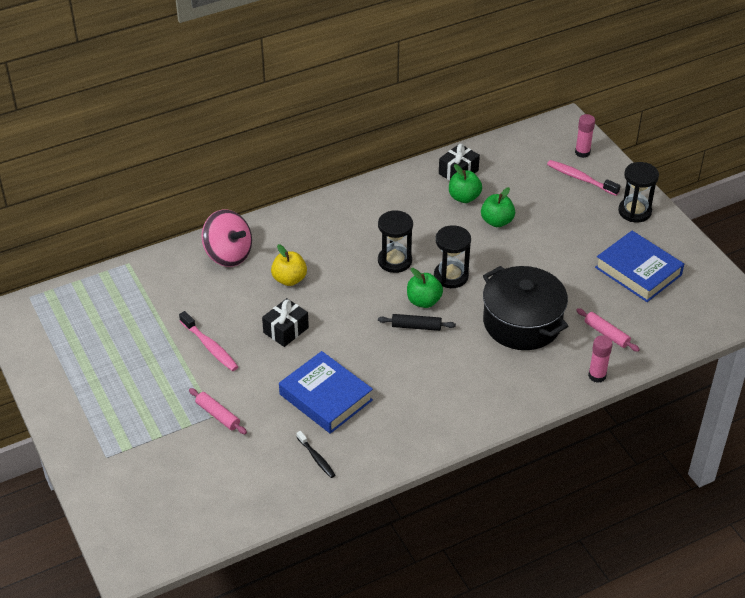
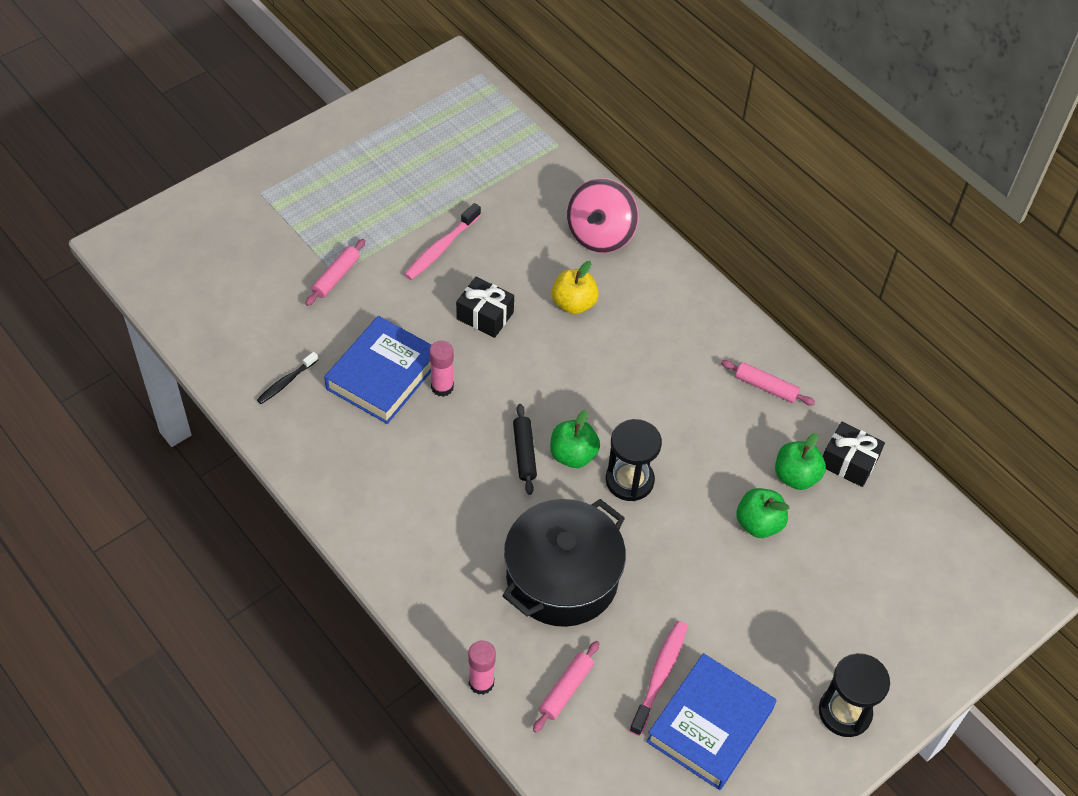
camera: 75 degrees right, 10 degrees up
black hourglass [378,210,413,273] -> none
pink toothbrush [547,160,620,196] -> pink toothbrush moved to [629,621,688,736]
pink glue stick [575,114,595,158] -> pink glue stick moved to [429,341,454,397]
none -> pink rolling pin [721,360,815,405]

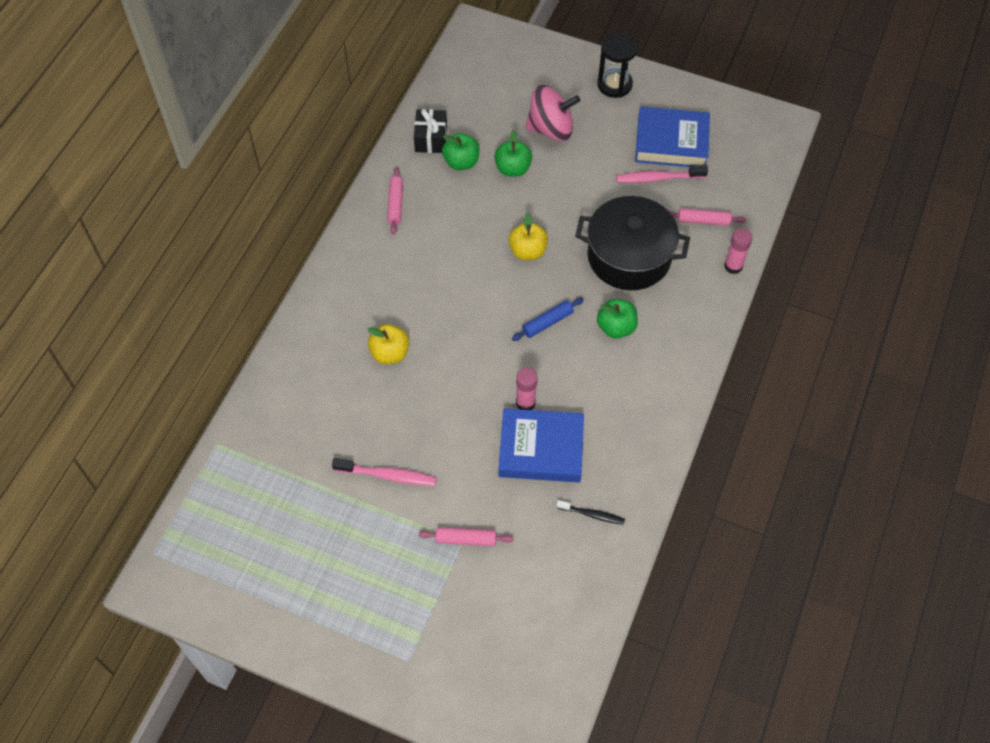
camera: 115 degrees left, 5 degrees up
black gift [456,277,514,338] -> none
black rolling pin [513,404,537,495] -> blue rolling pin [512,297,584,341]
green apple [550,410,600,468] -> green apple moved to [597,299,638,339]
pink spinning top [567,178,639,253] -> pink spinning top moved to [525,85,580,141]
black hourglass [606,419,662,501] -> yellow apple [508,213,548,260]

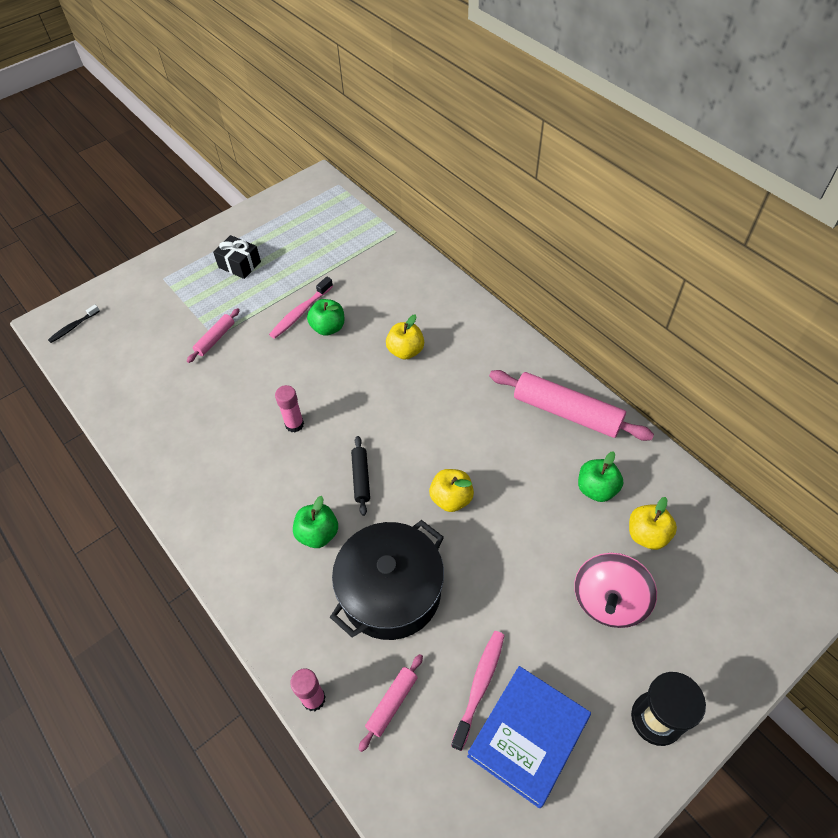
camera: 120 degrees right, 5 degrees down
pink rolling pin [387,167,403,234] -> pink rolling pin [489,370,654,441], size x1.99
black gift [414,109,447,153] -> black gift moved to [213,235,261,279]
green apple [494,130,532,177] -> green apple moved to [307,299,345,336]
blue book [498,408,584,482] -> none
blue rolling pin [512,297,584,341] -> black rolling pin [351,436,370,516]
black toothbrush [556,500,625,525] -> black toothbrush moved to [48,305,100,343]
none -> yellow apple [629,497,677,550]

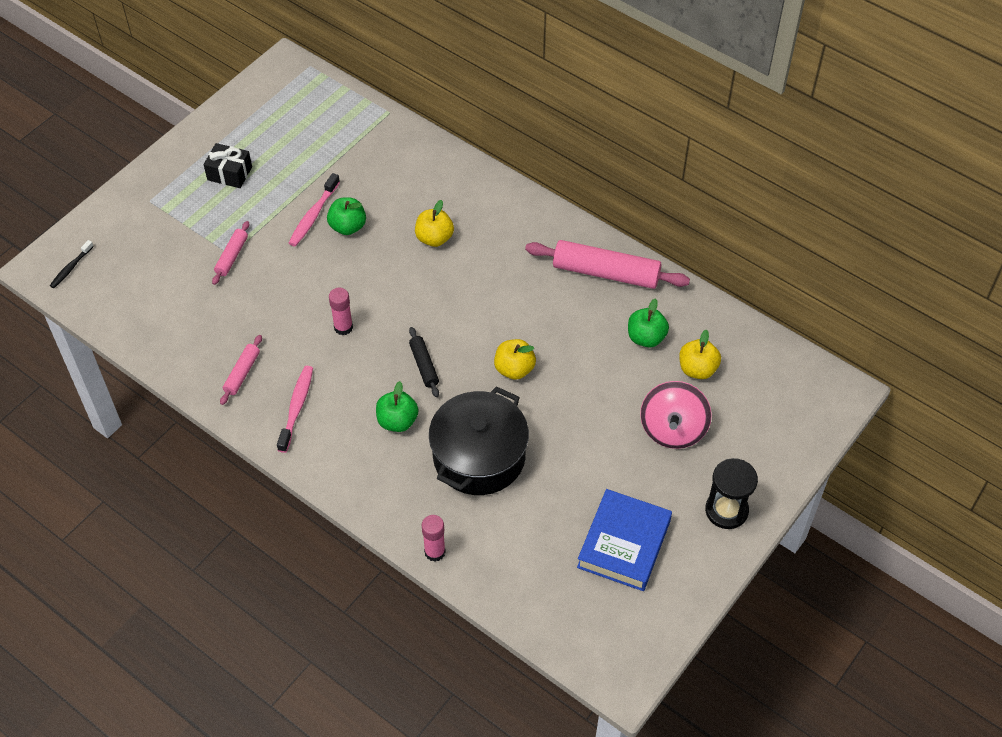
camera: 15 degrees left, 0 degrees up
pink rolling pin [358,654,423,752] -> pink rolling pin moved to [220,335,262,405]
pink toothbrush [451,631,505,751] -> pink toothbrush moved to [277,366,313,453]

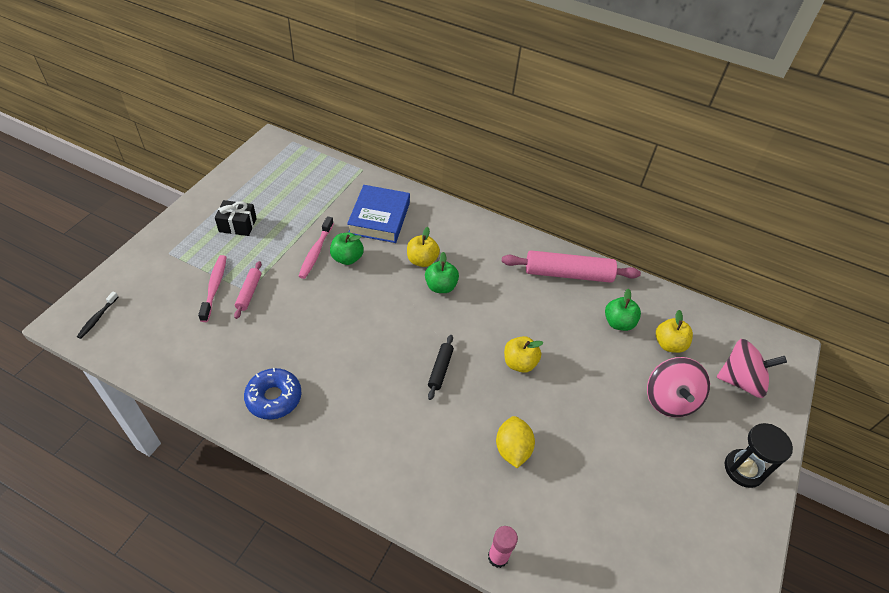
camera: 15 degrees left, 5 degrees down
pink rolling pin [220,335,262,405] -> blue donut [244,368,301,419]
pink toothbrush [277,366,313,453] -> pink toothbrush moved to [198,255,227,322]
pink glue stick [329,288,353,335] -> none
green apple [376,381,419,432] -> green apple moved to [425,252,459,293]
black rolling pin [409,327,439,397] -> black rolling pin turned 45 degrees clockwise [428,335,454,400]
black pot [429,386,529,495] -> yellow lemon [496,416,535,468]
blue book [577,489,672,591] -> blue book moved to [347,185,410,243]
none -> pink spinning top [717,339,787,398]

